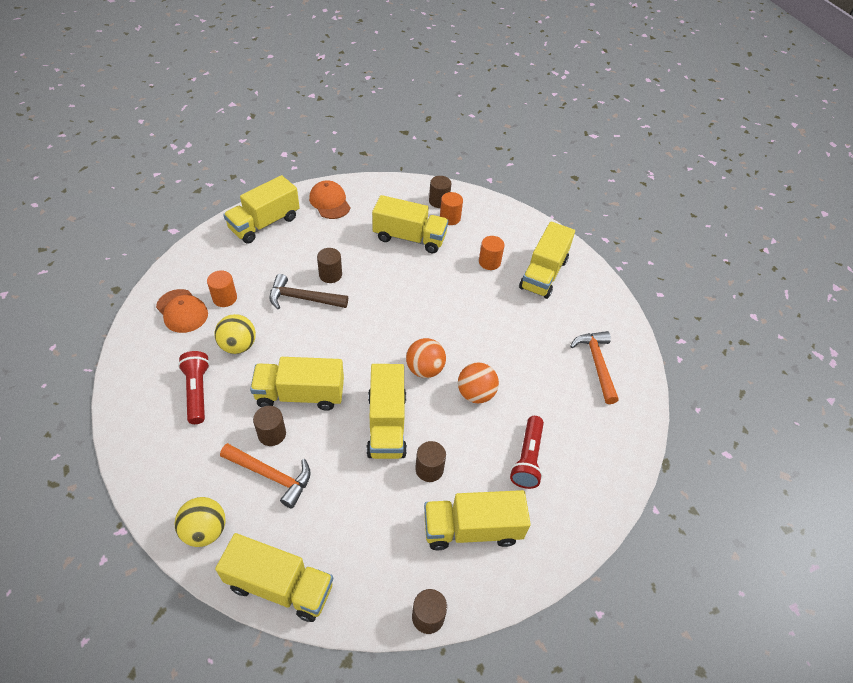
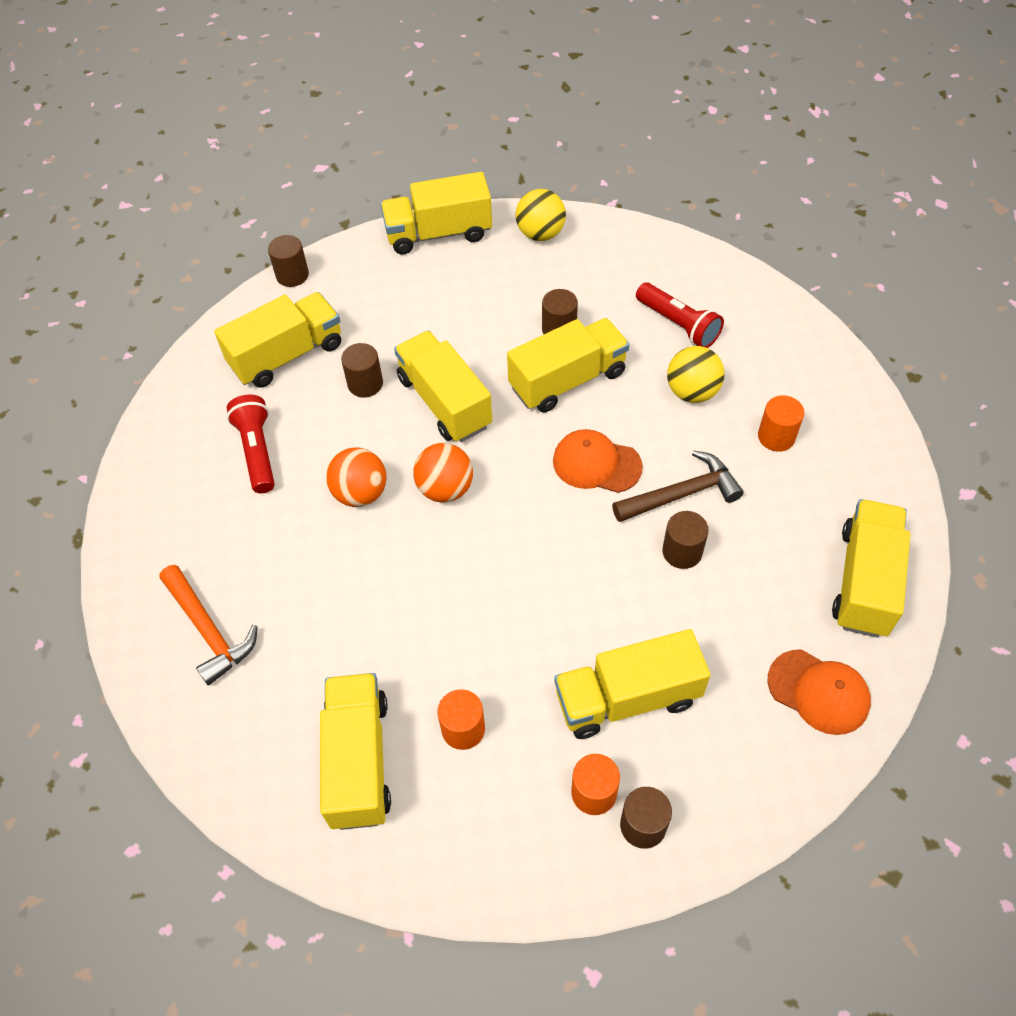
camera: 155 degrees right, 5 degrees up
orange cap [156,289,208,333] -> orange cap moved to [553,429,643,493]
orange hammer [220,443,311,509] -> none

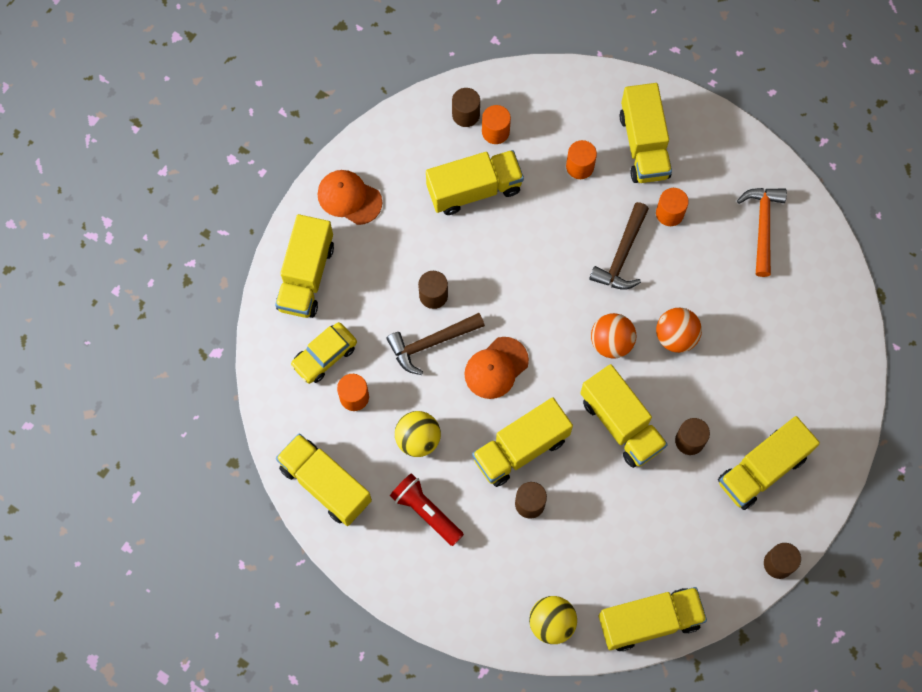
camera: 175 degrees right, 15 degrees up
orange hammer [160,565,258,685] -> orange hammer turned 45 degrees clockwise [737,188,787,277]
red flashlight [227,395,275,493] -> none
orange cap [553,429,643,493] -> orange cap turned 120 degrees clockwise [464,337,529,399]
none -> yellow truck [276,433,372,526]
none -> yellow car [291,322,357,384]
none -> brown hammer [589,202,649,290]
none -> orange cylinder [656,188,689,226]

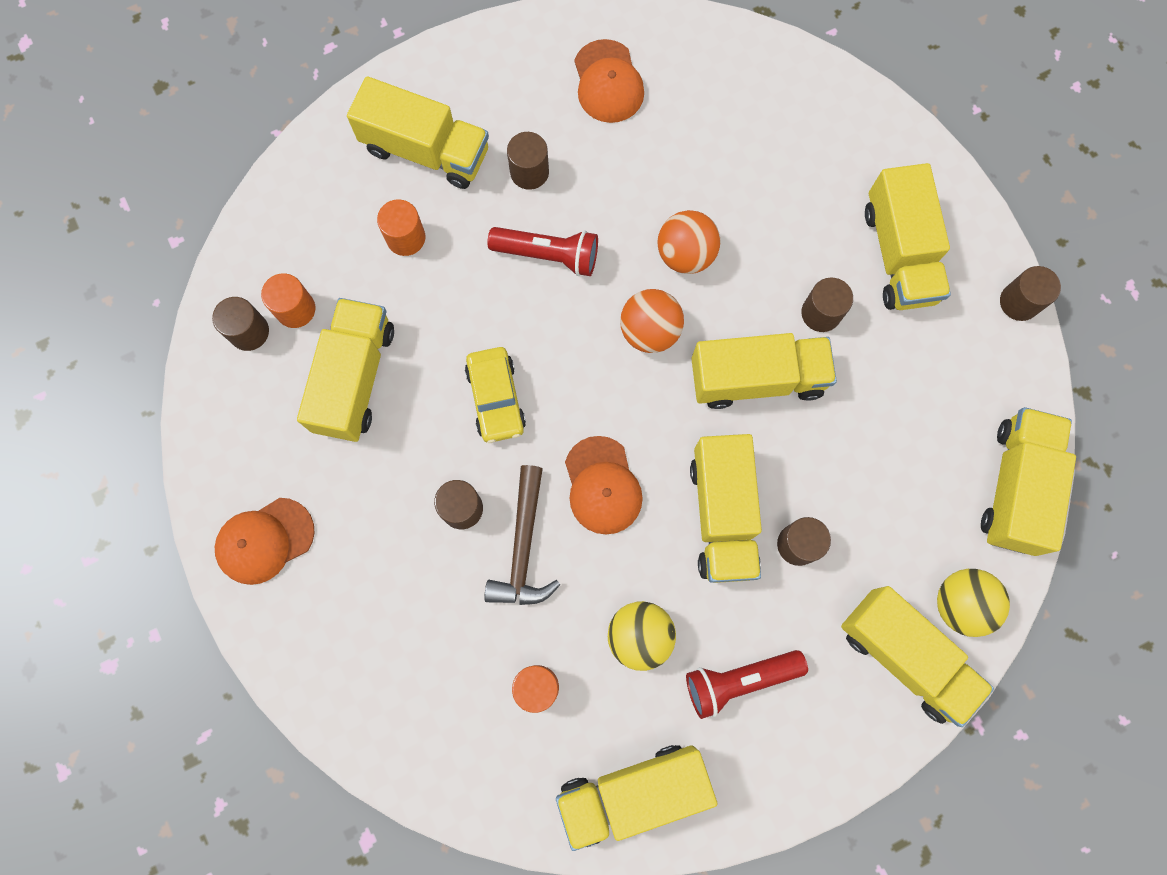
camera: 60 degrees left, 5 degrees up
yellow truck [275,214,334,318] -> yellow truck moved to [841,586,994,727]
yellow car [291,322,357,384] -> yellow car moved to [465,347,526,443]
brown hammer [589,202,649,290] -> red flashlight [487,227,598,276]
orange cylinder [656,188,689,226] -> brown cylinder [507,132,549,190]
orange hammer [737,188,787,277] -> orange cap [574,39,644,123]

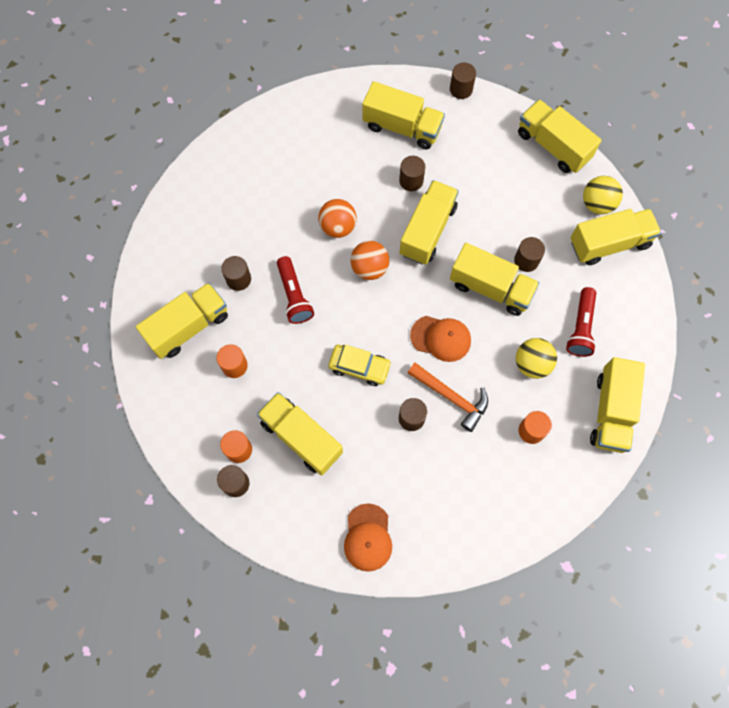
camera: 60 degrees left, 5 degrees down
brown hammer [484,465,560,605] -> orange hammer [408,363,488,432]
red flashlight [487,227,598,276] -> red flashlight turned 120 degrees clockwise [277,256,314,324]
orange cap [574,39,644,123] -> none

